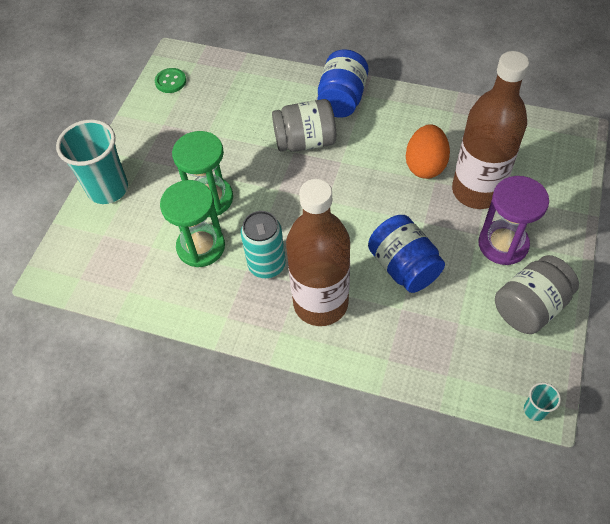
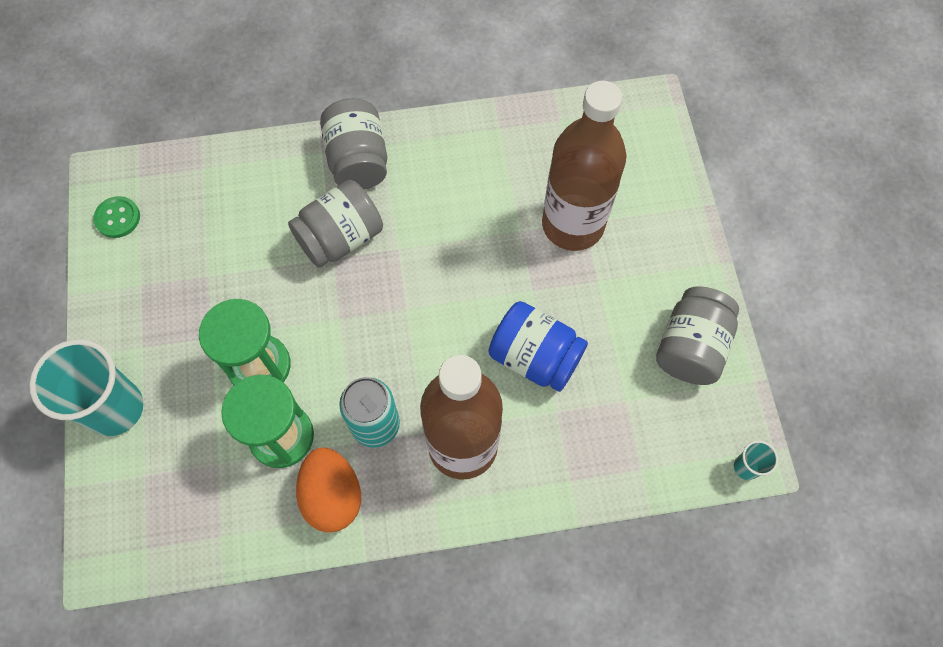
camera: 30 degrees left, 10 degrees up
blue jar [317,49,368,118] -> grey jar [320,98,387,190]
orange egg [406,124,450,179] -> orange egg moved to [296,447,361,533]
purple hourglass [478,176,549,265] -> none

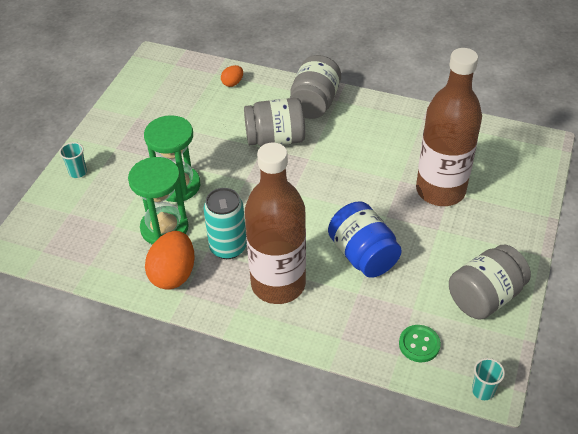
camera: 30 degrees right, 20 degrees down
turquoise cup [29,339,144,436] -> turquoise cup [59,142,87,178], size x0.44
green button [93,196,140,238] -> green button moved to [399,325,441,362]
none -> orange egg [221,65,243,87]

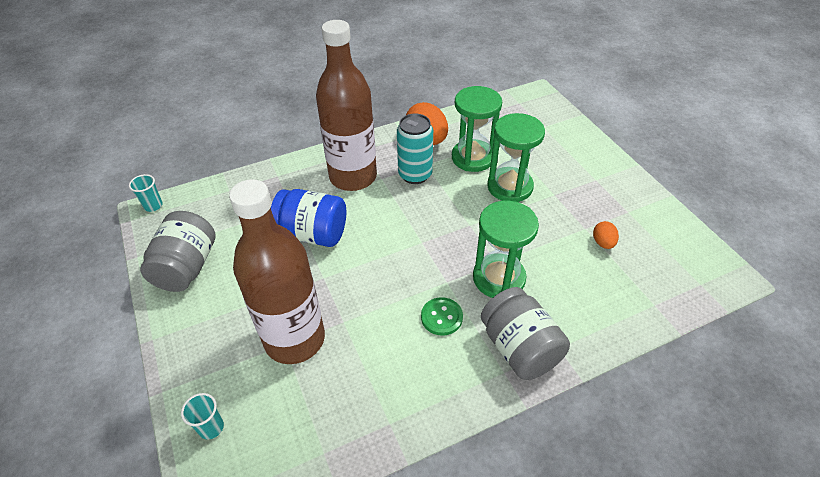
camera: 135 degrees right, 0 degrees up
turquoise cup [59,142,87,178] -> turquoise cup moved to [181,393,224,440]
orange egg [221,65,243,87] -> orange egg moved to [593,221,619,249]
grey jar [244,98,305,146] -> green hourglass [473,201,539,298]
green button [399,325,441,362] -> green button moved to [421,297,463,336]

